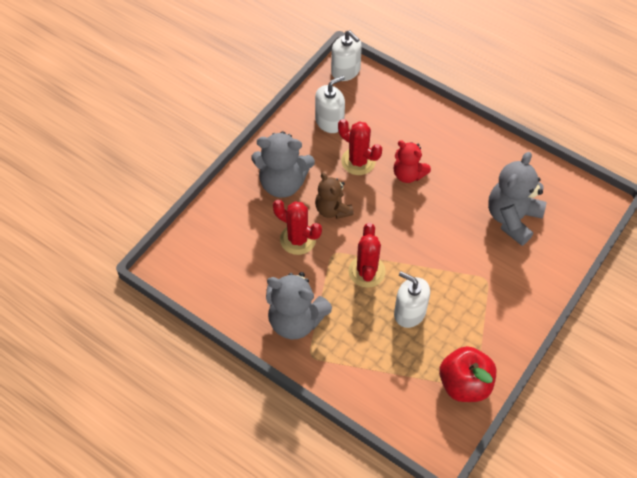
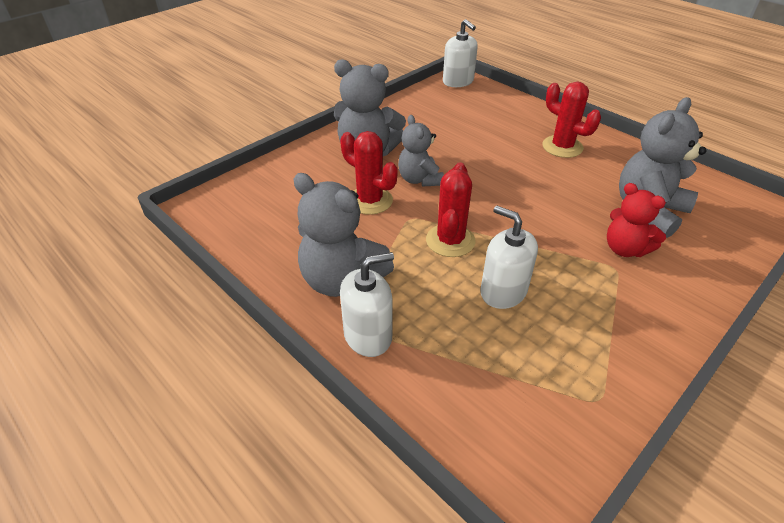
camera: 10 degrees right, 15 degrees down
white soap dispenser [315,76,345,133] -> white soap dispenser moved to [340,252,394,357]
brown teddy bear [315,172,354,219] -> grey teddy bear [398,115,444,187]
red cactus [338,119,382,175] -> red cactus moved to [542,81,601,158]
red teddy bear [394,140,431,183] -> red teddy bear moved to [607,183,666,257]
red apple [439,346,496,402] -> none

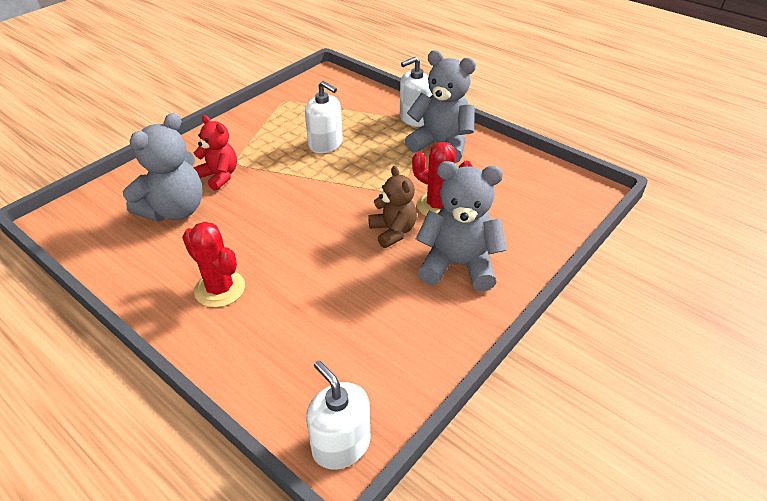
camera: 175 degrees right, 0 degrees up
grey teddy bear [398,115,444,187] -> brown teddy bear [368,166,417,248]
red cactus [426,162,476,257] -> none

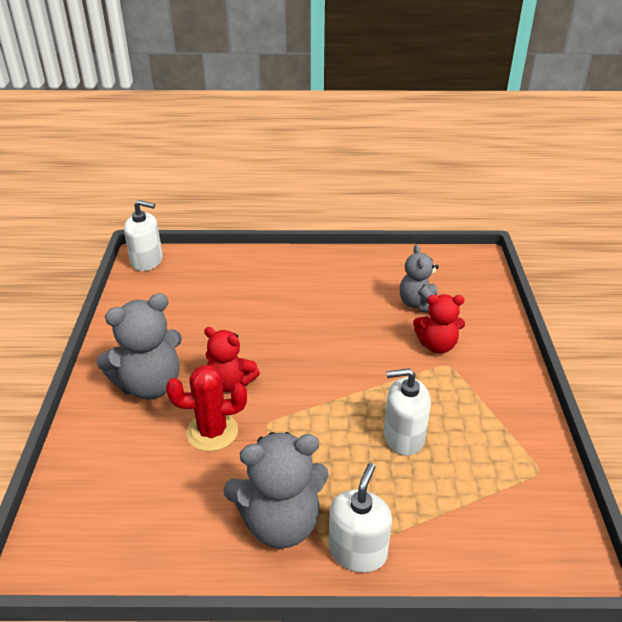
camera: 140 degrees right, 5 degrees down
grey teddy bear [123,113,203,222] -> grey teddy bear [400,244,439,313], size x0.64
red cactus [182,222,245,308] -> none
brown teddy bear [368,166,417,248] -> red teddy bear [204,327,260,392]

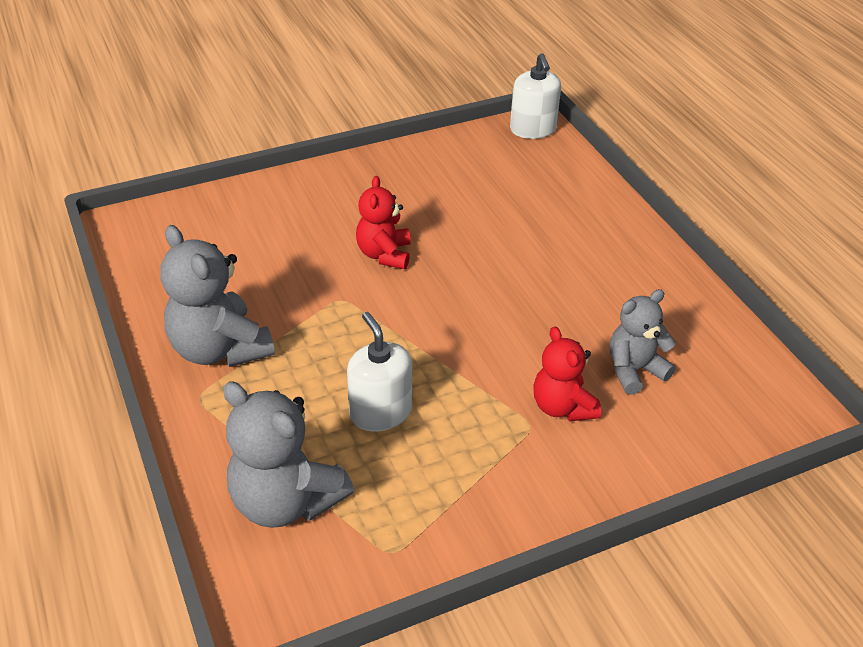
camera: 65 degrees right, 5 degrees up
grey teddy bear [96,293,182,400] -> grey teddy bear moved to [223,381,354,528]
red cactus [166,365,247,451] -> none
white soap dispenser [329,463,392,573] -> none

